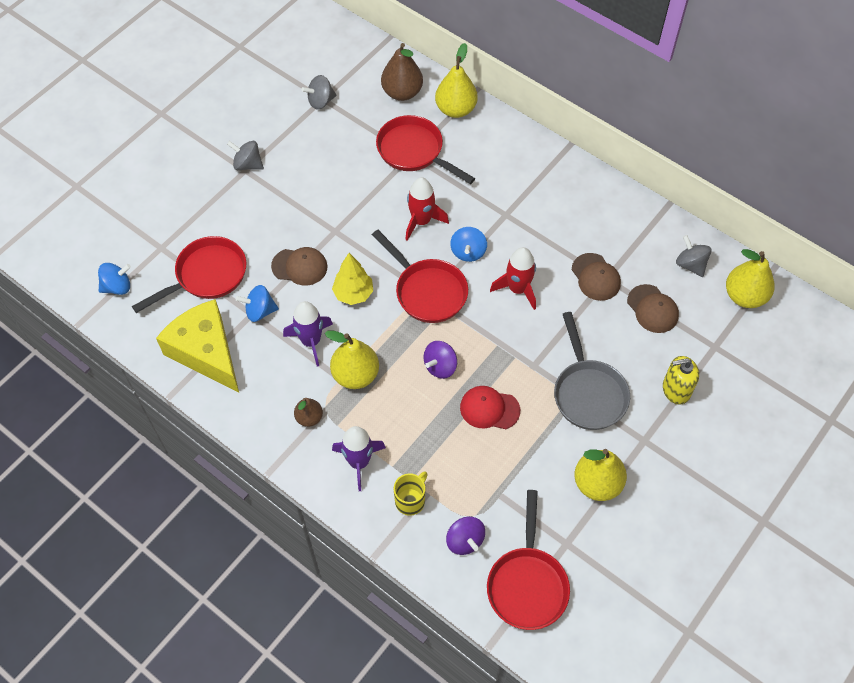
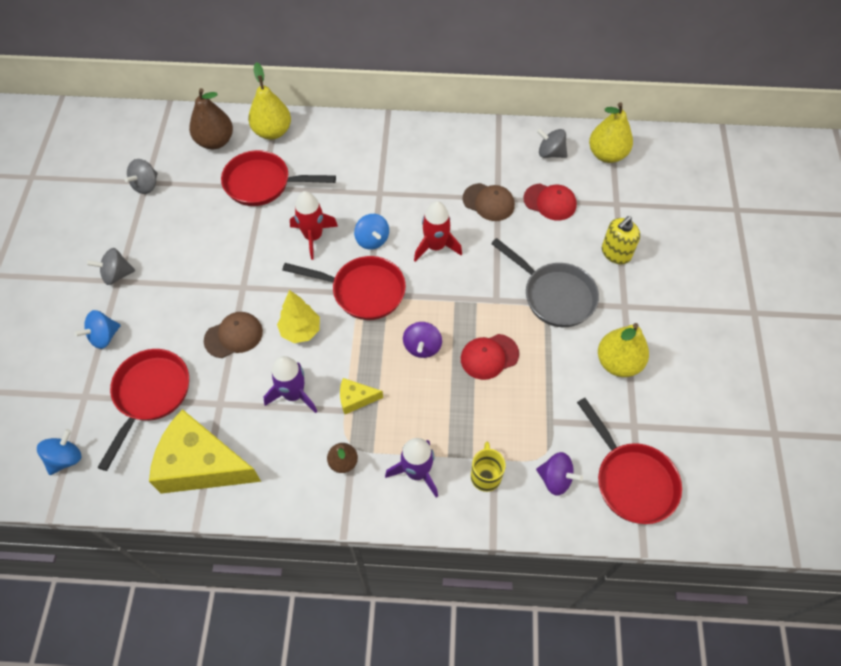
camera: 35 degrees left, 0 degrees up
blue spinning top [236,285,279,322] -> blue spinning top moved to [74,310,121,349]
yellow pear [325,331,379,389] -> yellow cheese [340,378,383,414]
brown cap [627,284,679,333] -> red cap [524,184,577,221]

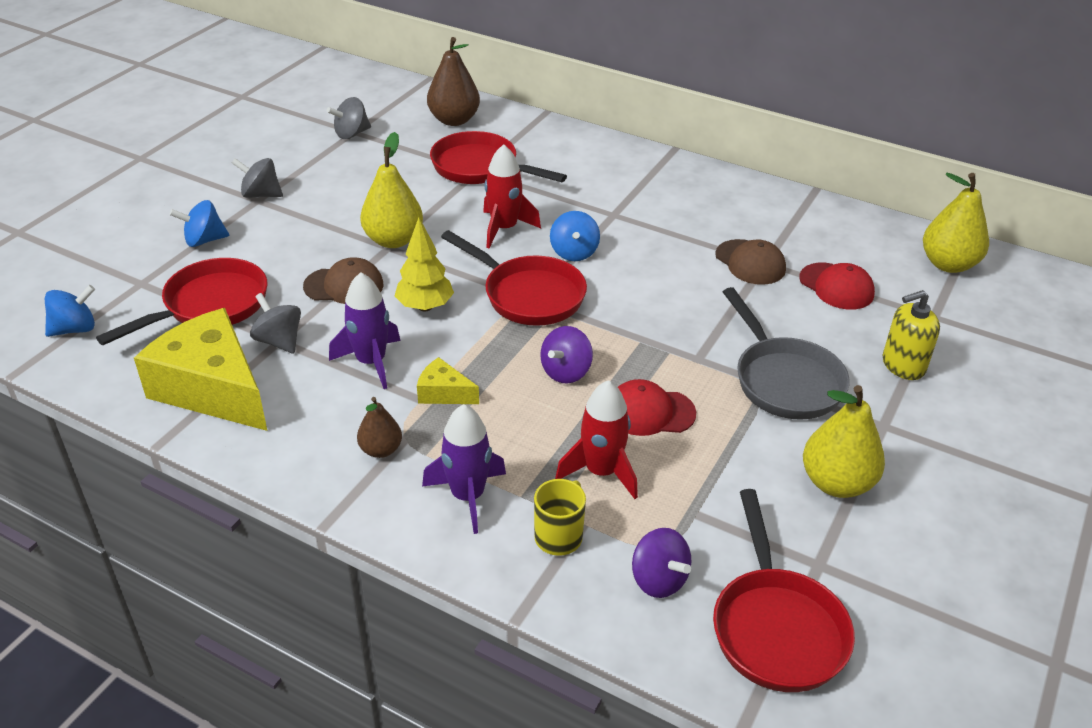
camera: 25 degrees right, 20 degrees down
yellow pear [248,62,291,140] -> yellow pear moved to [360,132,423,248]
red rocket [414,201,462,262] -> red rocket moved to [555,380,638,499]
grey spinning top [537,128,567,158] -> grey spinning top moved to [250,293,301,353]

